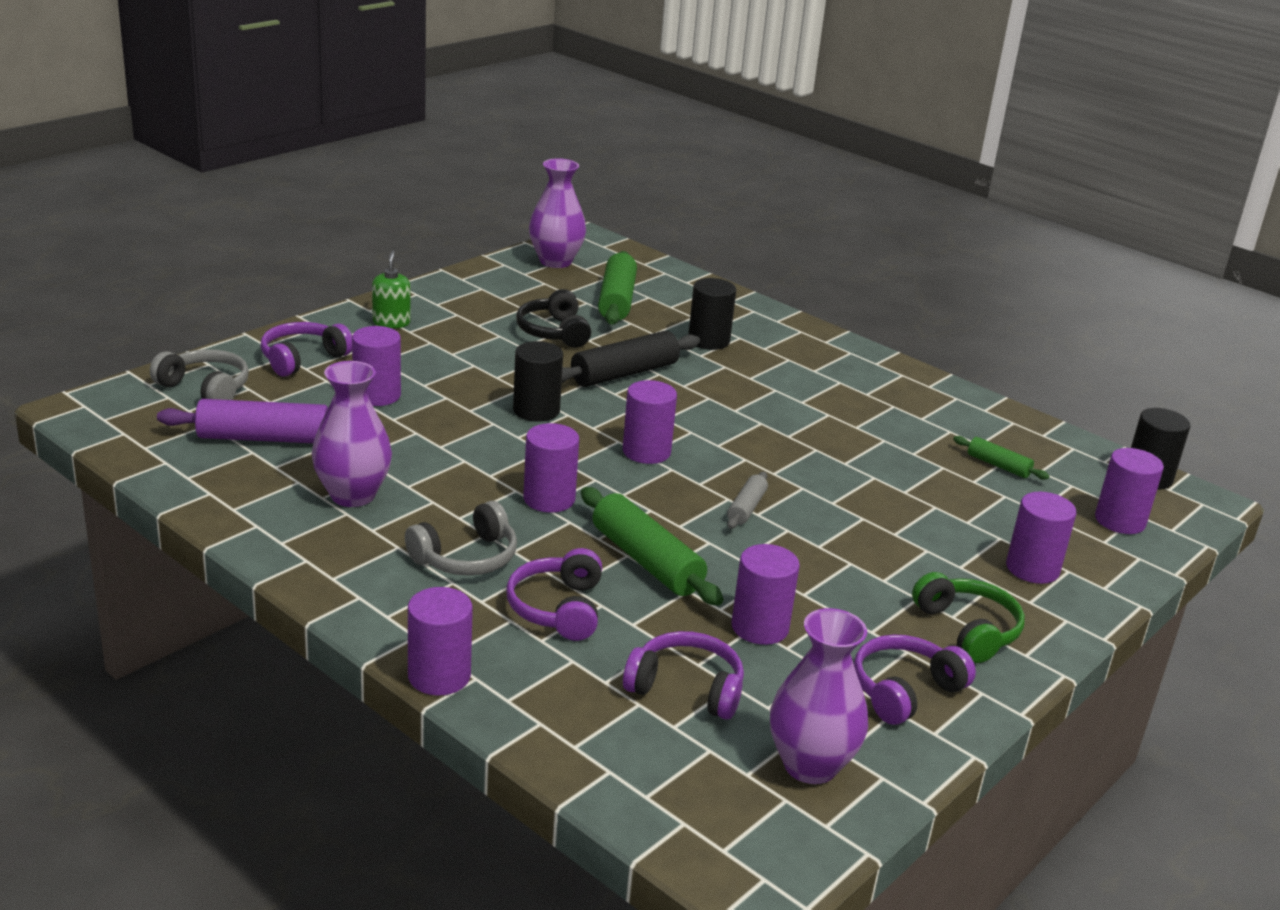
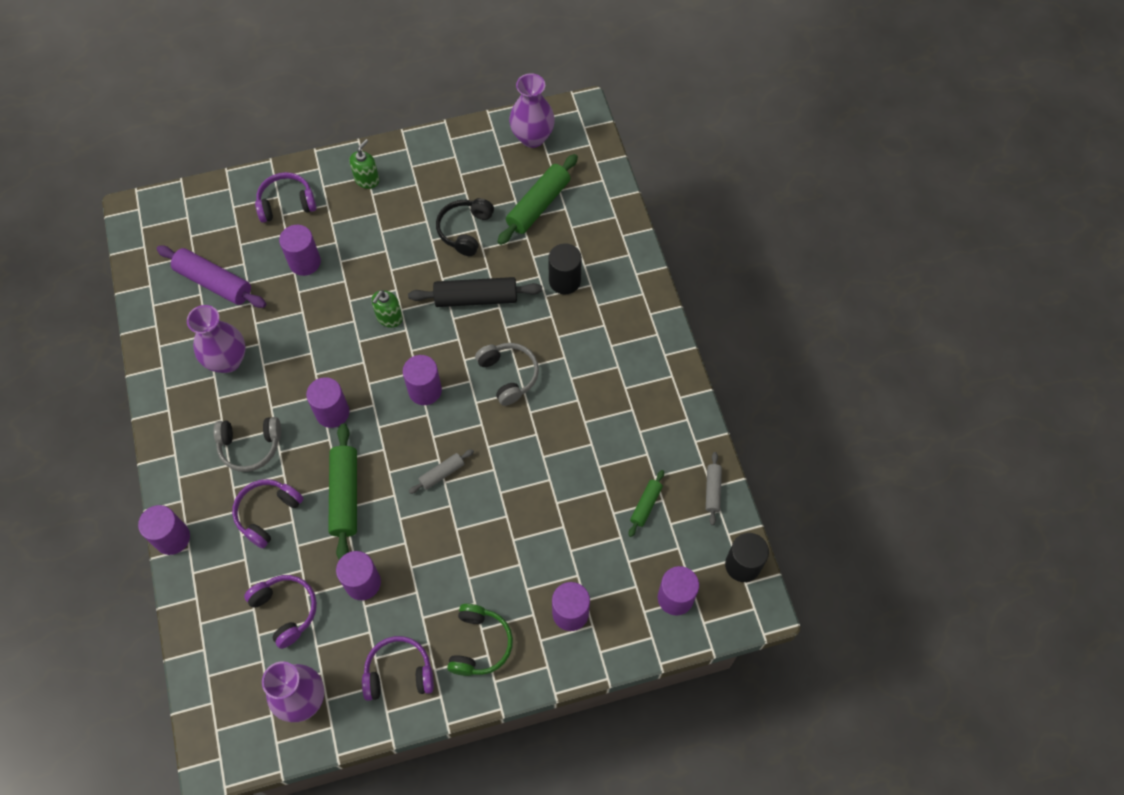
camera: 35 degrees right, 35 degrees up
grey headphones [150,349,249,400] -> grey headphones moved to [475,343,539,406]
black cylinder [513,341,563,422] -> green soap dispenser [371,290,403,328]
green rolling pin [953,436,1049,480] -> green rolling pin turned 45 degrees clockwise [629,470,664,537]
none -> grey rolling pin [706,452,722,525]

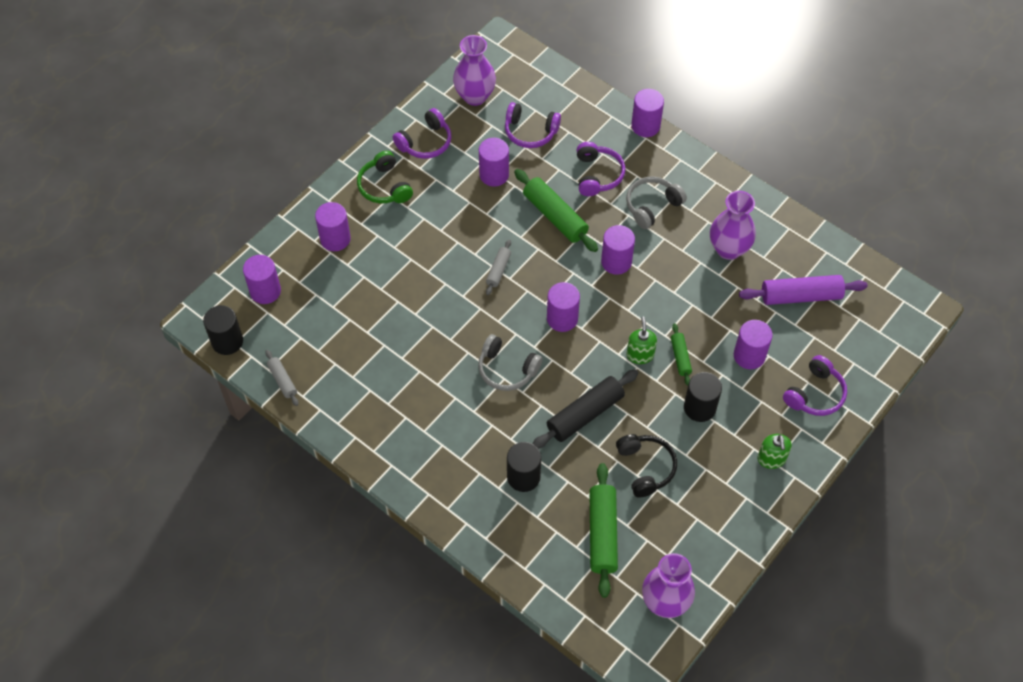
camera: 145 degrees right, 5 degrees down
green rolling pin [629,470,664,537] -> green rolling pin moved to [671,324,692,386]
none -> black cylinder [684,372,722,422]

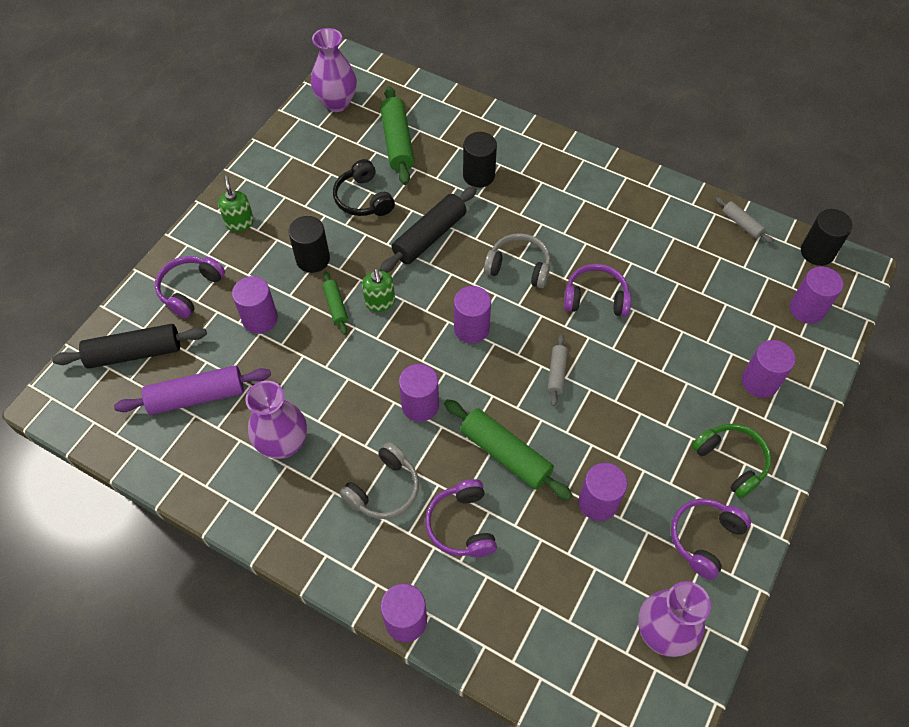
camera: 170 degrees right, 0 degrees up
purple headphones [505,102,561,148] -> purple headphones moved to [564,264,631,317]
none -> black rolling pin [52,324,207,369]

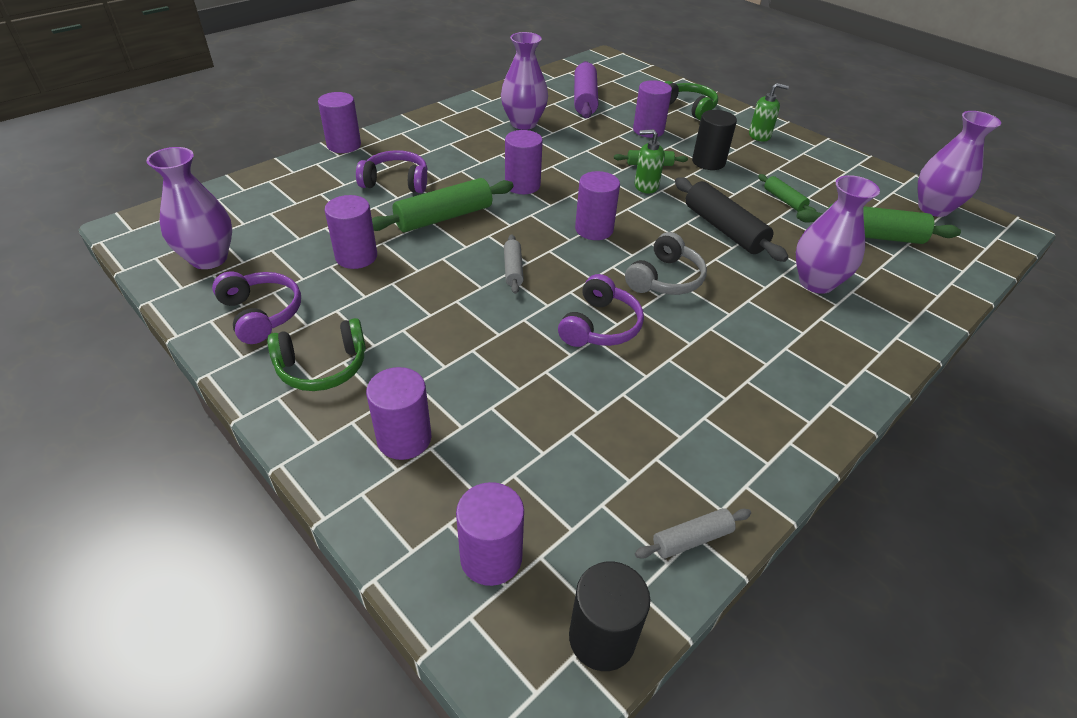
camera: 105 degrees right, 15 degrees down
black rolling pin [52,324,207,369] -> none
purple headphones [155,256,225,319] -> green headphones [665,81,718,120]
black headphones [333,159,395,216] -> green rolling pin [758,174,816,212]
grey headphones [339,442,419,519] -> none
black cylinder [463,132,497,188] -> purple vase [796,175,880,294]
grey rolling pin [548,335,568,406] -> grey rolling pin turned 60 degrees clockwise [504,234,524,294]

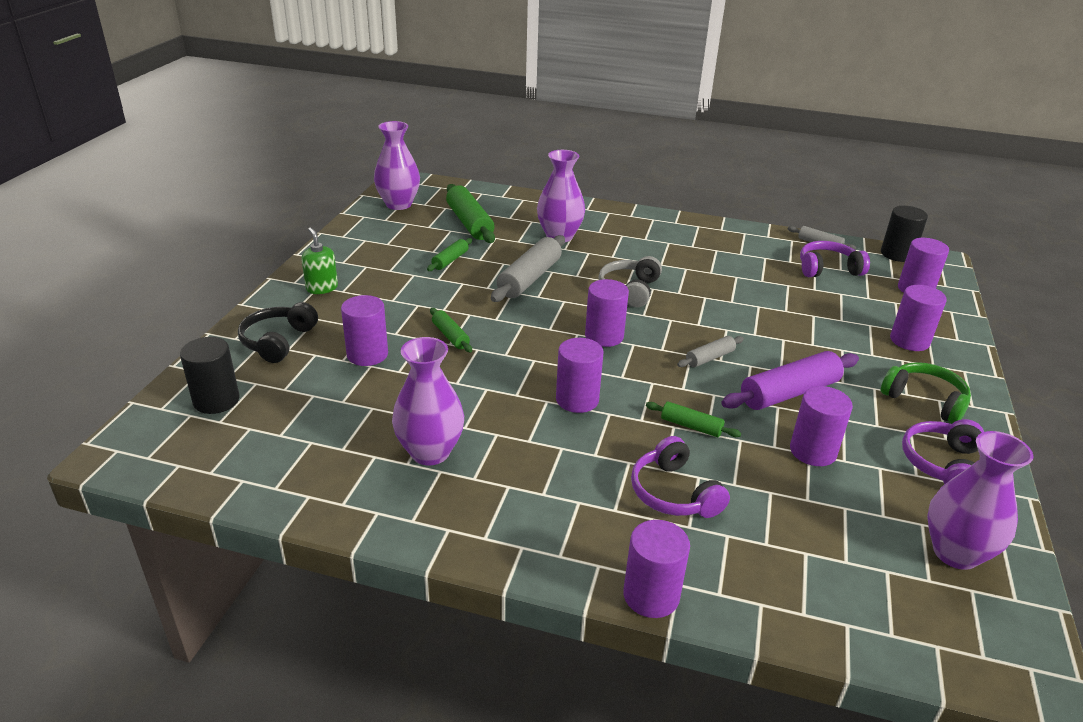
camera: 120 degrees left, 10 degrees down
green rolling pin [372,178,514,232] -> green rolling pin [646,402,741,437], size x0.54
purple headphones [558,274,644,347] -> purple headphones moved to [800,241,870,277]
purple rolling pin [574,61,598,118] -> purple rolling pin moved to [721,351,859,410]
grey headphones [625,232,707,295] -> grey headphones turned 75 degrees counterclockwise [599,256,662,307]
green soap dispenser [635,129,665,193] -> none
green headphones [665,81,718,120] -> black headphones [238,302,318,363]
black rolling pin [675,177,789,262] -> grey rolling pin [491,235,565,302]
black cylinder [692,110,737,170] -> black cylinder moved to [180,337,240,414]

